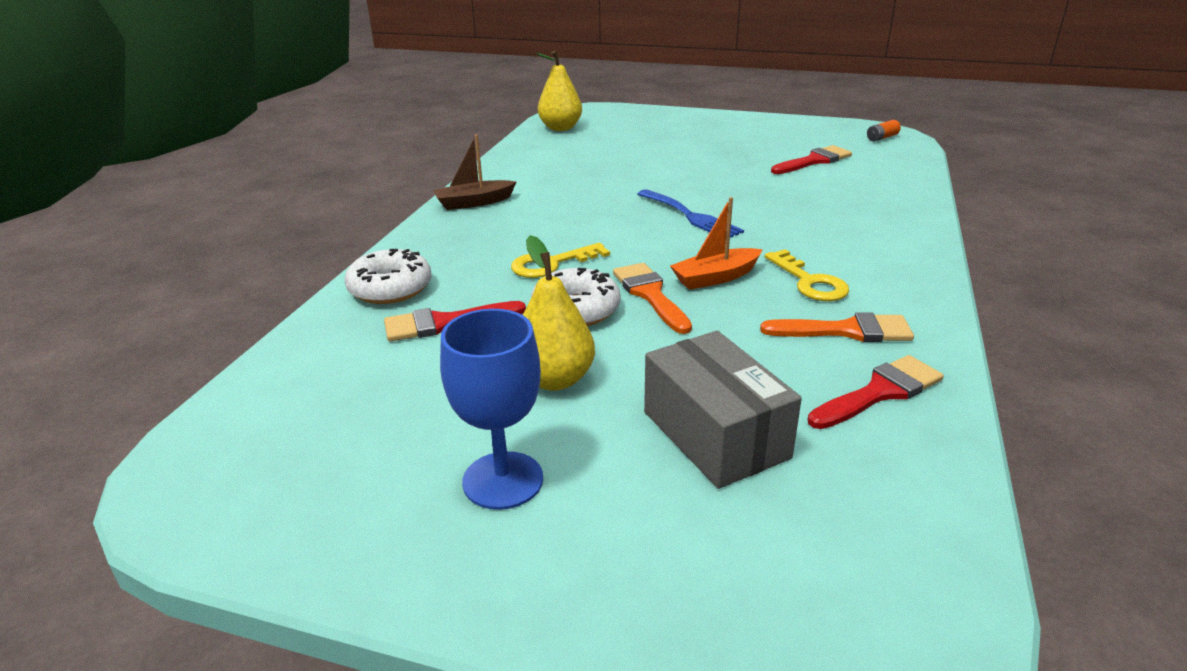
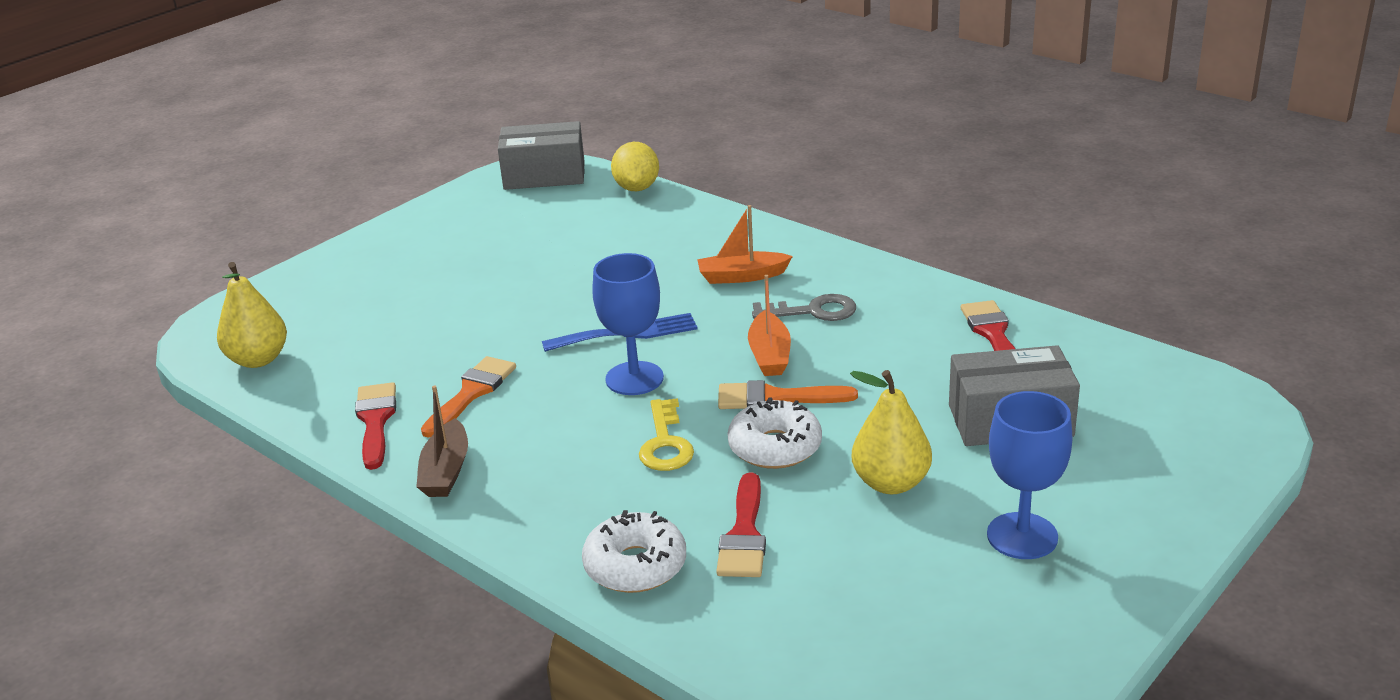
camera: 65 degrees left, 0 degrees up
orange brush [760,312,914,342] -> orange brush moved to [421,356,516,437]
yellow key [765,249,849,301] -> grey key [752,294,856,321]
red brush [771,145,852,174] -> red brush moved to [355,382,396,470]
orange battery [867,120,901,141] -> grey box [498,121,585,190]
none -> blue goblet [592,253,664,395]
none -> yellow lemon [611,142,659,191]
none -> orange boat [697,205,793,284]

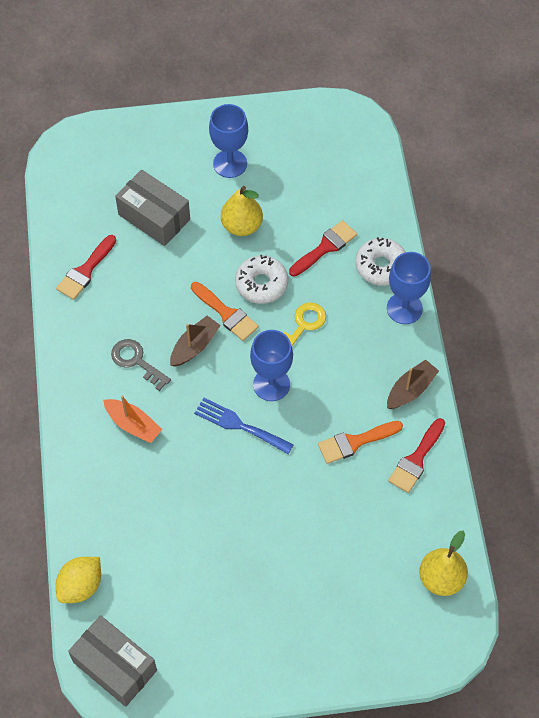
camera: 140 degrees left, 30 degrees up
orange boat [748,275,791,376] -> brown boat [170,316,221,367]
none -> blue goblet [387,252,431,324]

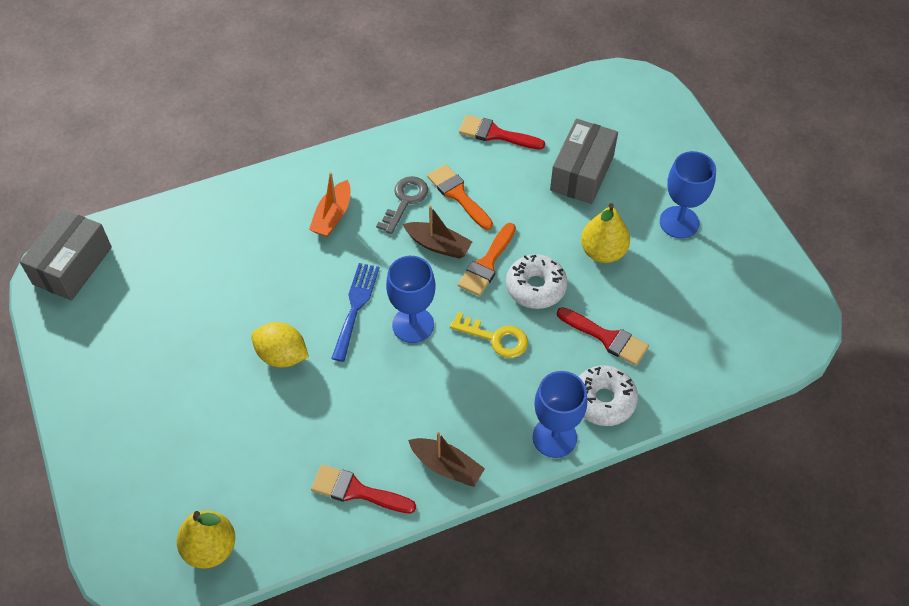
camera: 75 degrees right, 5 degrees down
yellow lemon [56,557,101,603] -> yellow lemon moved to [251,322,309,367]
orange brush [318,421,403,464] -> orange brush moved to [427,164,493,230]

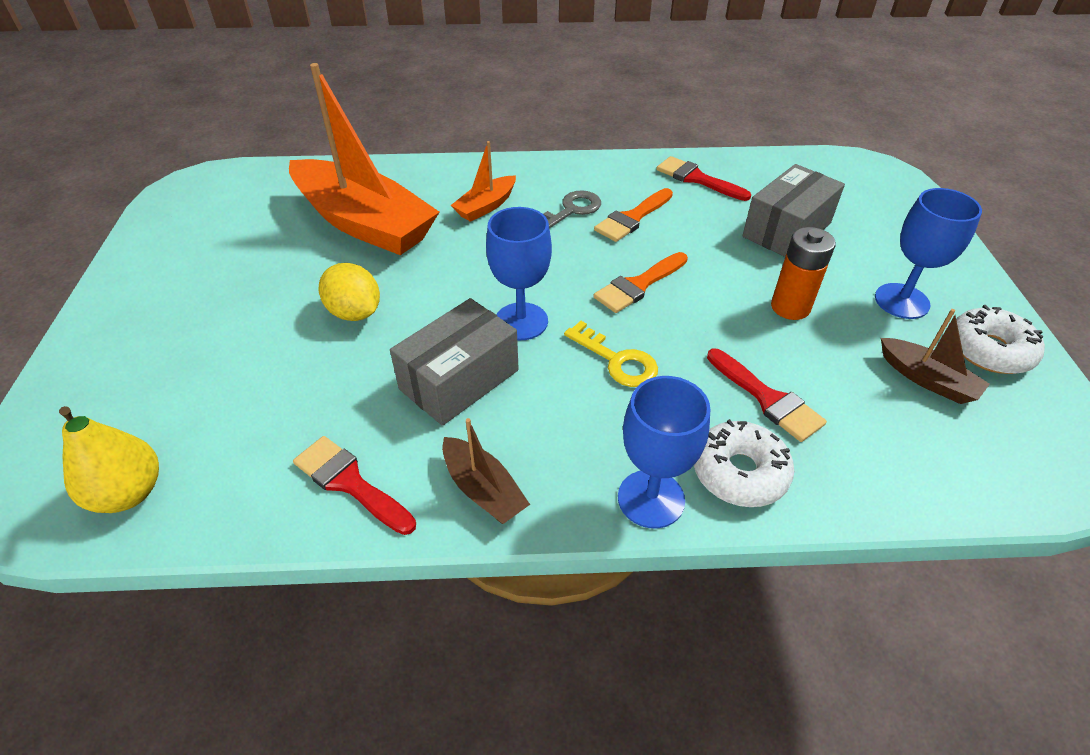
camera: 20 degrees right, 10 degrees down
grey box [20,209,112,301] -> grey box moved to [390,298,519,426]
blue fork [331,263,380,362] -> none
brown boat [403,205,473,259] -> brown boat moved to [881,309,990,404]
orange brush [427,164,493,230] -> orange brush turned 120 degrees counterclockwise [594,188,673,242]
white donut [506,254,567,309] -> white donut moved to [956,305,1045,374]
yellow pear [581,203,630,263] -> orange battery [771,227,836,320]
none -> orange boat [289,63,439,255]

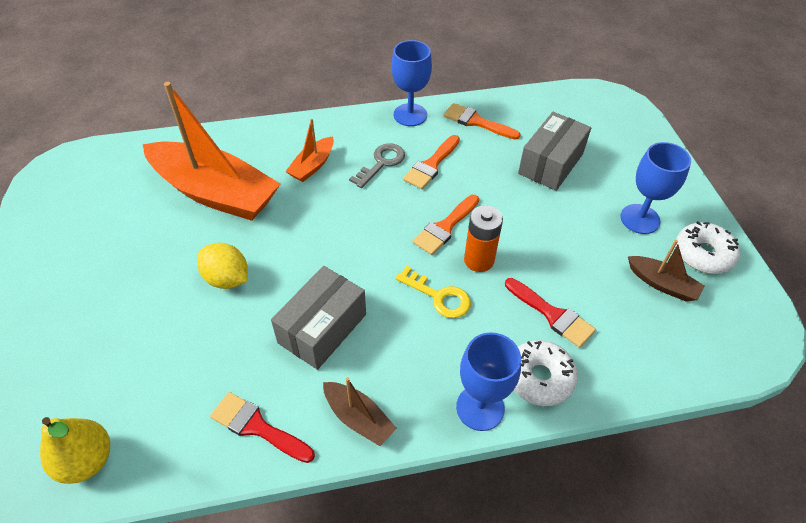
camera: 10 degrees left, 5 degrees up
blue goblet [486,207,552,340] -> blue goblet moved to [392,40,432,126]
red brush [656,156,751,201] -> orange brush [444,103,521,140]
orange battery [771,227,836,320] -> orange battery moved to [464,205,503,272]

